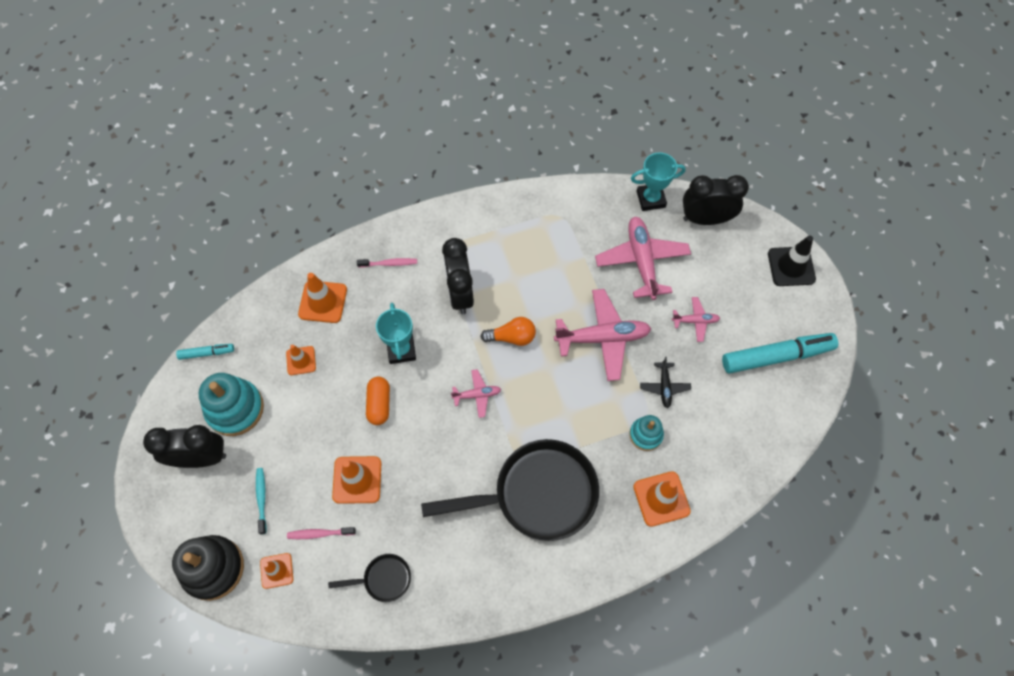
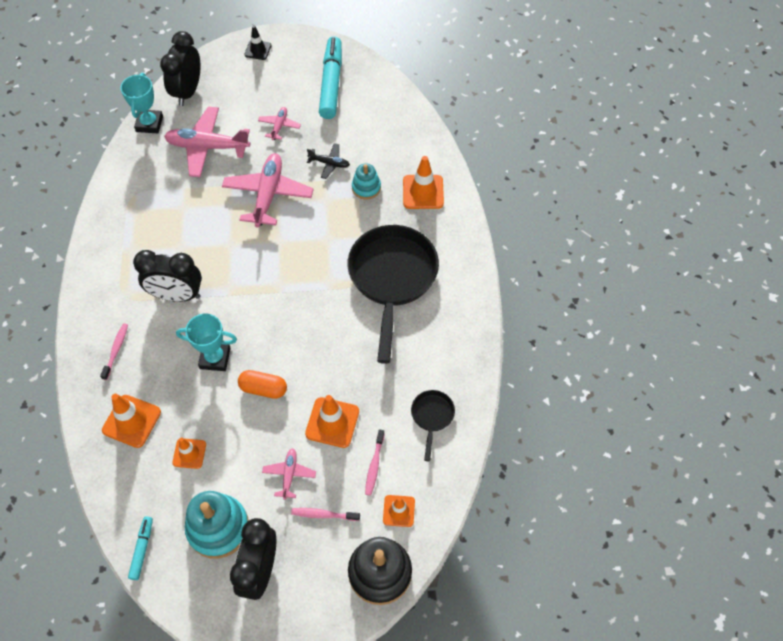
camera: 75 degrees left, 5 degrees down
turquoise toothbrush [256,468,267,534] -> pink toothbrush [291,508,360,521]
pink plane [451,369,501,418] -> pink plane moved to [262,448,316,500]
orange light bulb [480,317,536,346] -> none
black traffic cone [768,236,816,286] -> black traffic cone [244,26,271,60], size x0.63

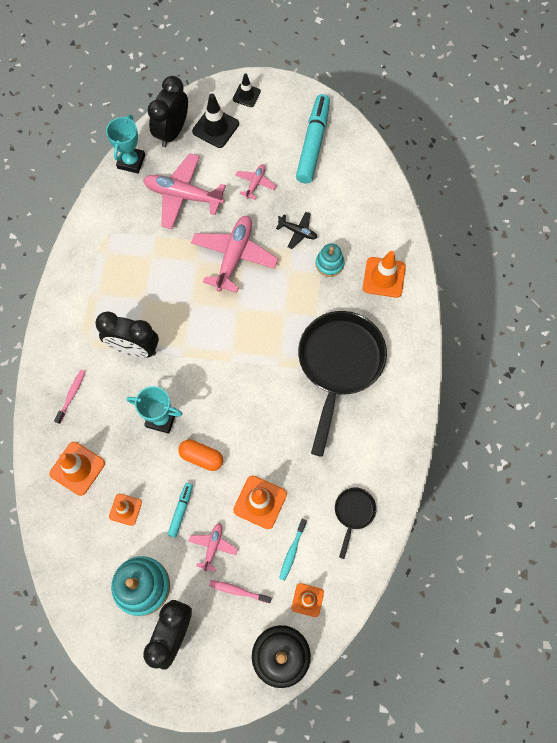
camera: 10 degrees right, 10 degrees up
turquoise marker [128,516,153,580] -> turquoise marker moved to [168,483,193,538]
pink toothbrush [365,429,385,496] -> turquoise toothbrush [279,519,307,581]
none -> black traffic cone [192,94,239,148]

